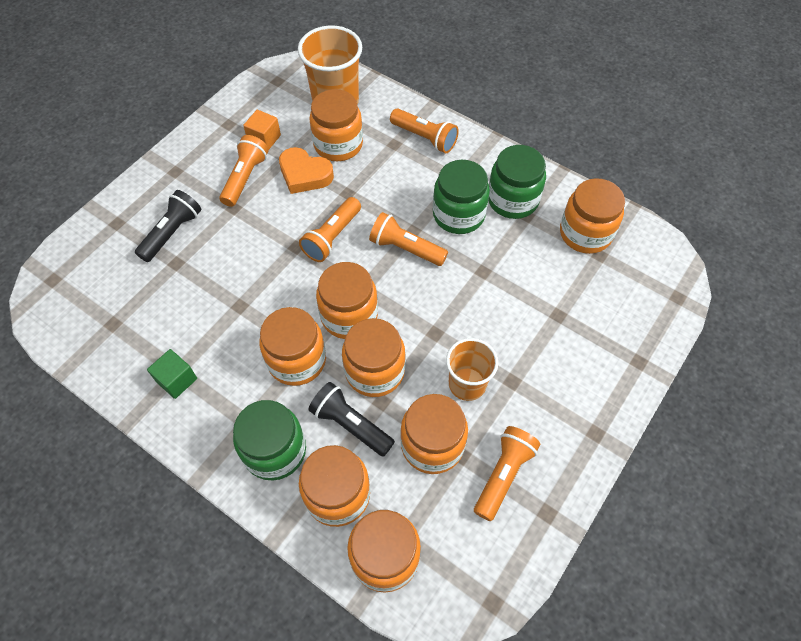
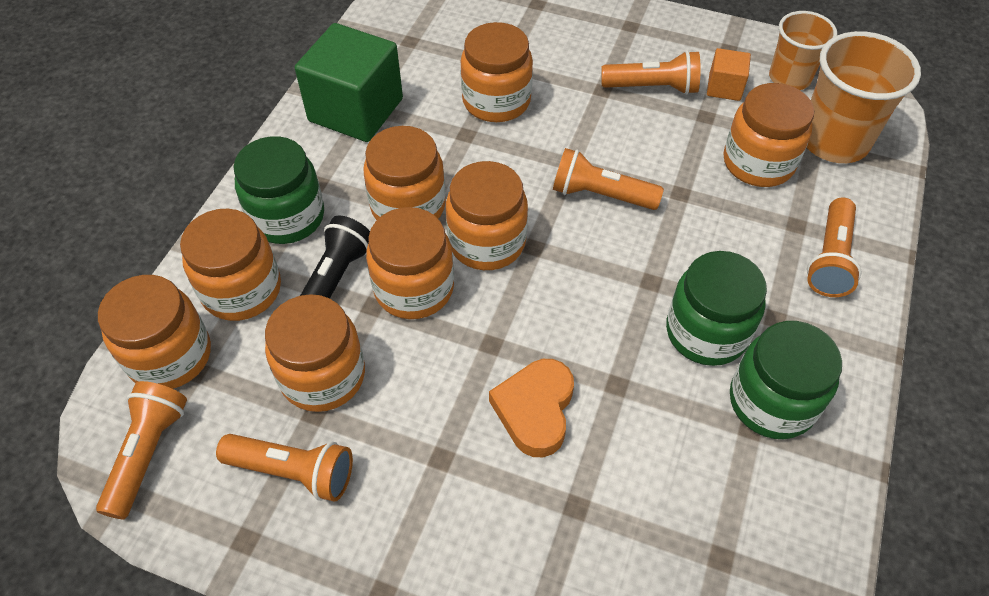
camera: 75 degrees right, 5 degrees down
black flashlight [135,190,201,262] -> none
green cube [147,349,197,399] -> green cube [295,23,403,142], size x2.07
orange heart [279,147,334,194] -> orange heart moved to [489,359,574,457]
orange flashlight [369,212,448,266] -> orange flashlight moved to [96,381,187,519]
orange cup [446,338,498,401] -> orange cup moved to [769,11,837,90]
orange jar [560,178,625,254] -> orange jar moved to [460,22,533,122]

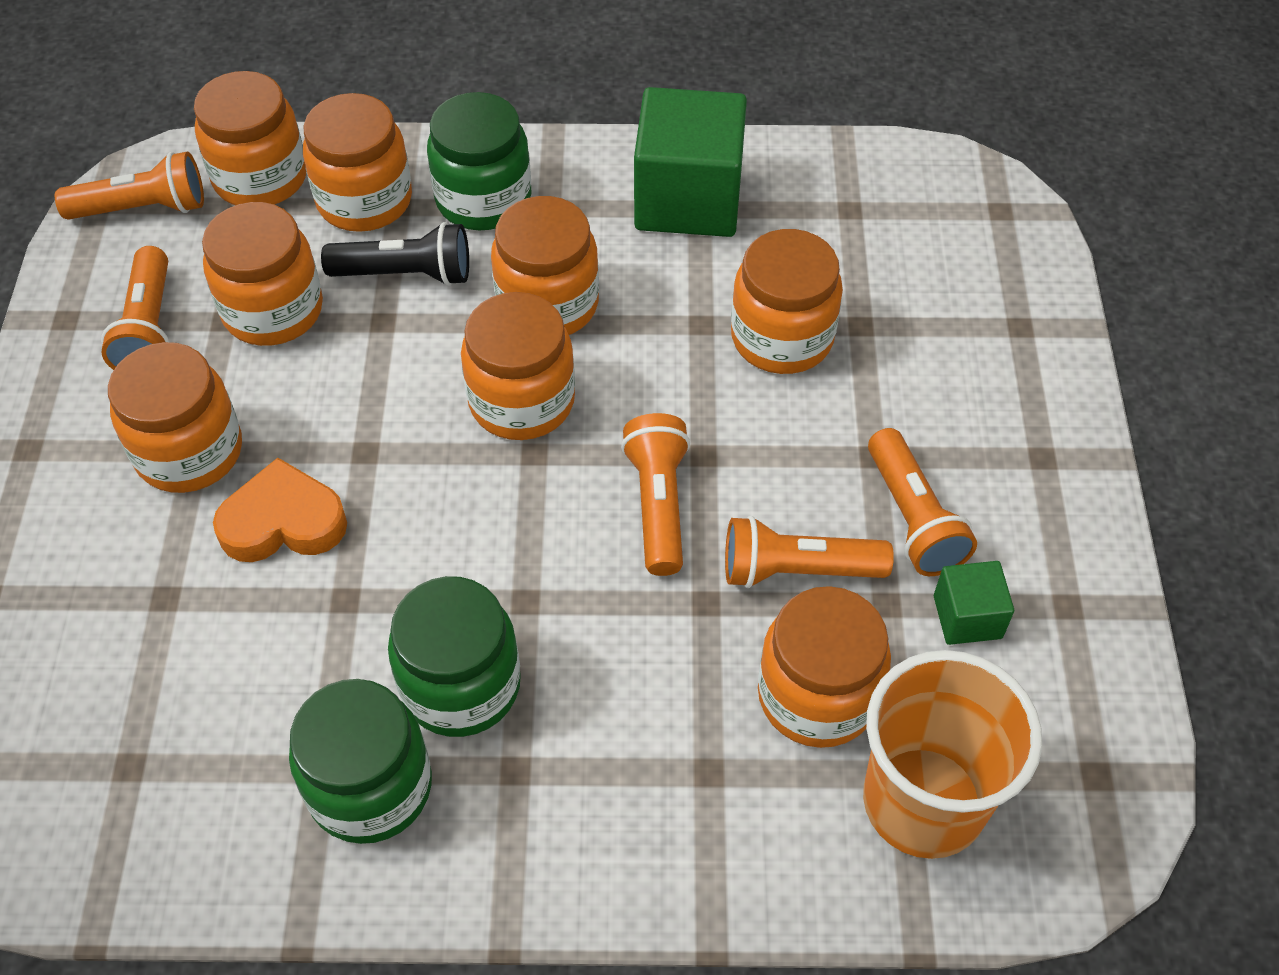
camera: 70 degrees right, 0 degrees up
orange jar [366,207,454,319] -> orange jar moved to [108,342,242,493]
orange cube [707,48,751,101] -> green cube [934,561,1014,645]
orange cup [769,11,837,90] -> none
orange flashlight [807,197,861,297] -> orange flashlight moved to [725,516,894,588]

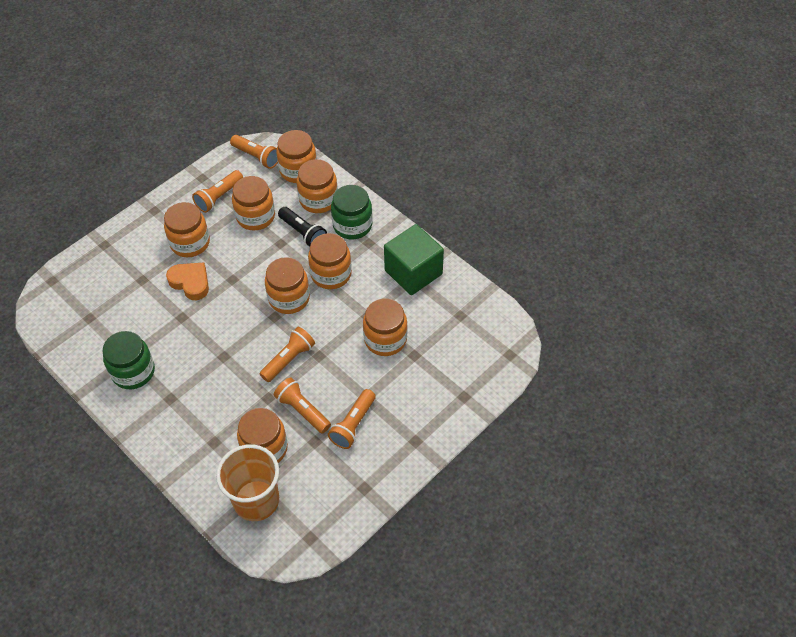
camera: 45 degrees right, 0 degrees up
green jar [388,576,521,737] -> none
green cube [934,561,1014,645] -> none

